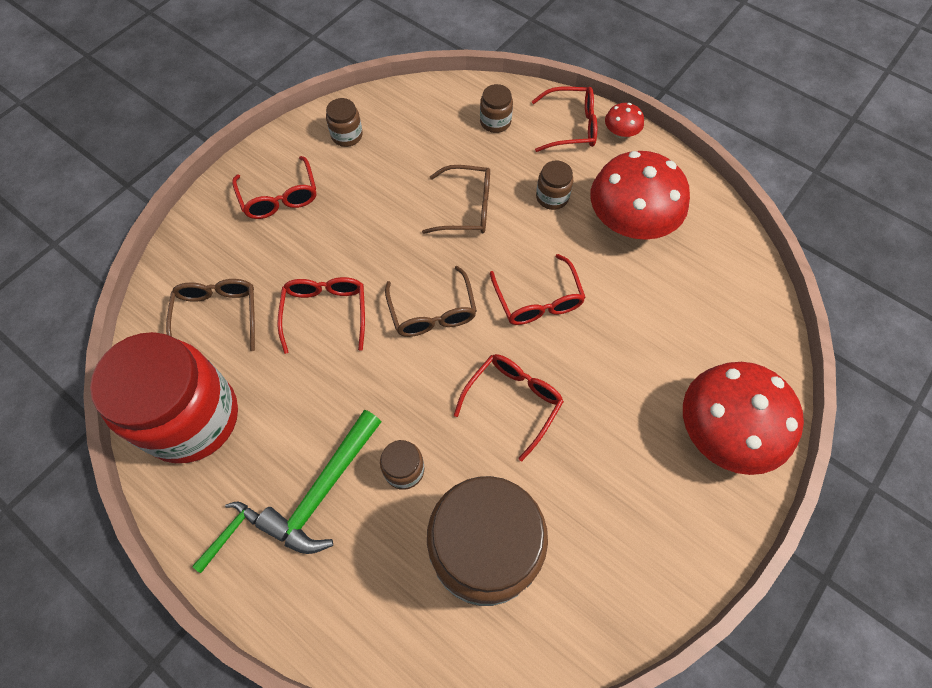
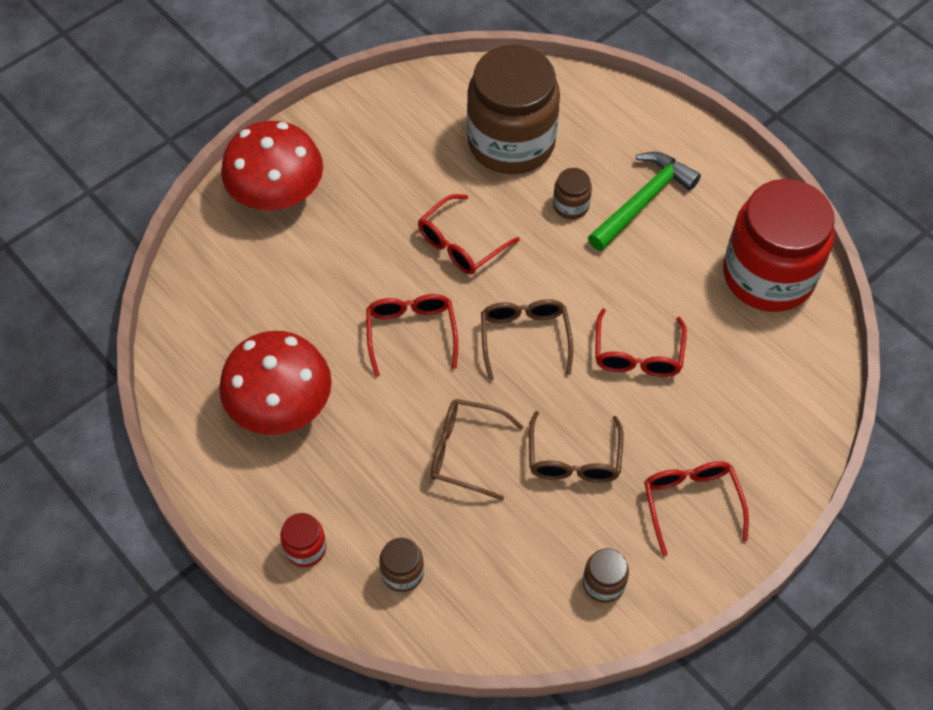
camera: 170 degrees left, 5 degrees down
brown glasses [166,279,255,351] -> brown glasses moved to [529,411,623,482]
green hammer [192,502,259,573] -> none
red glasses [532,87,597,152] -> red jar [280,513,327,567]
brown jar [536,160,573,210] -> none
red mushroom [605,103,644,138] -> none

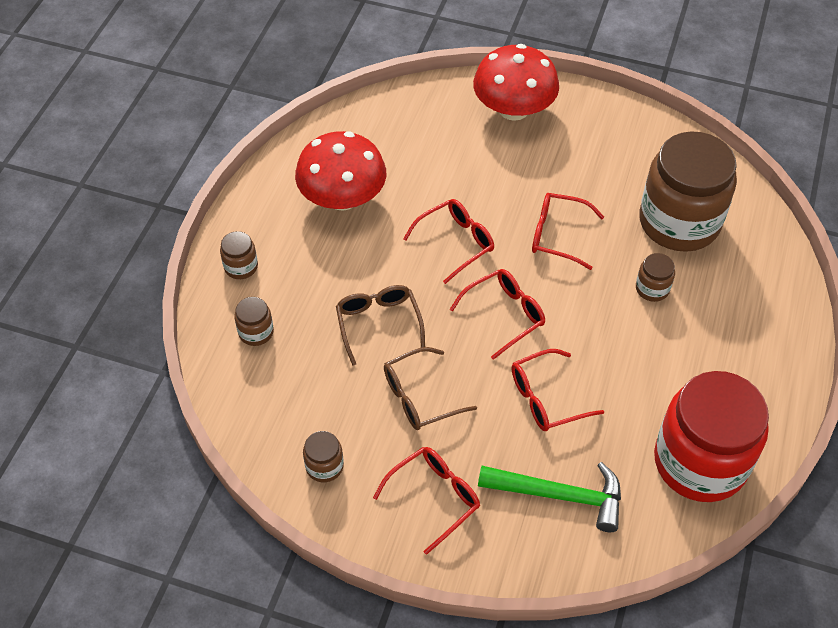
camera: 60 degrees right, 5 degrees down
red jar [280,513,327,567] -> brown jar [220,231,258,279]
brown glasses [481,299,573,381] -> red glasses [450,269,545,360]
green hammer [588,152,701,251] -> green hammer moved to [478,462,621,532]

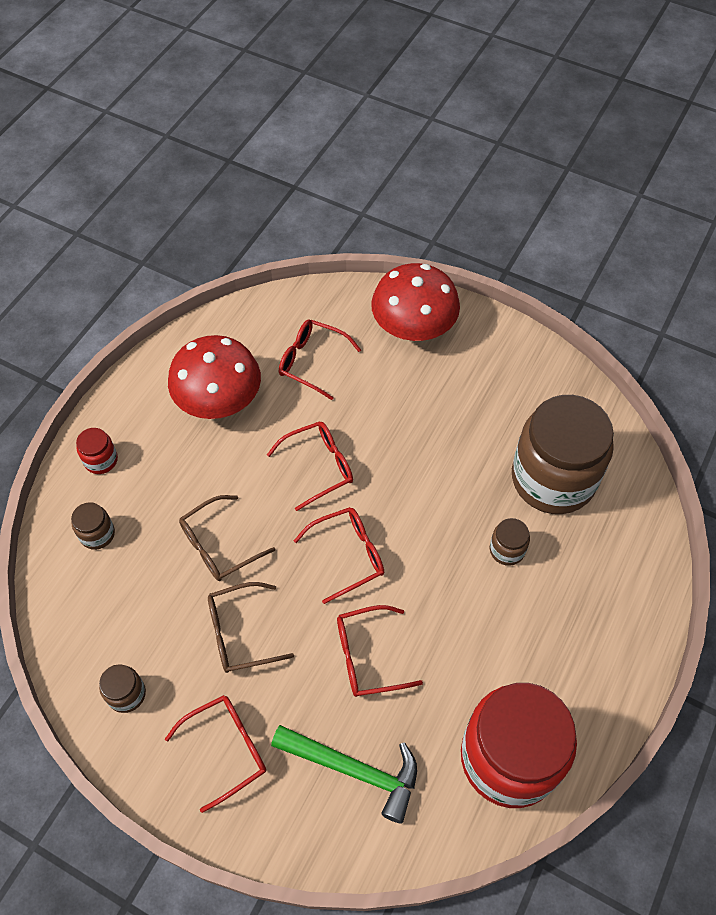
camera: 10 degrees right, 5 degrees up
brown jar [220,231,258,279] -> red jar [76,428,118,474]
brown glasses [336,285,425,366] -> brown glasses turned 120 degrees counterclockwise [179,495,275,581]
red glasses [532,193,604,270] -> red glasses moved to [279,319,361,400]

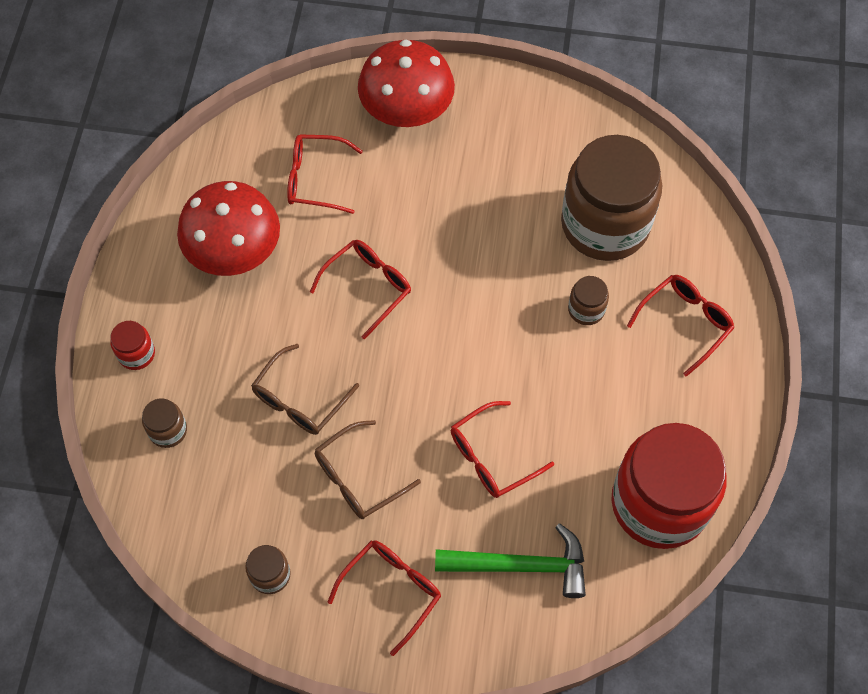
camera: 20 degrees left, 5 degrees up
red glasses [294,507,384,604] -> red glasses moved to [627,275,734,377]

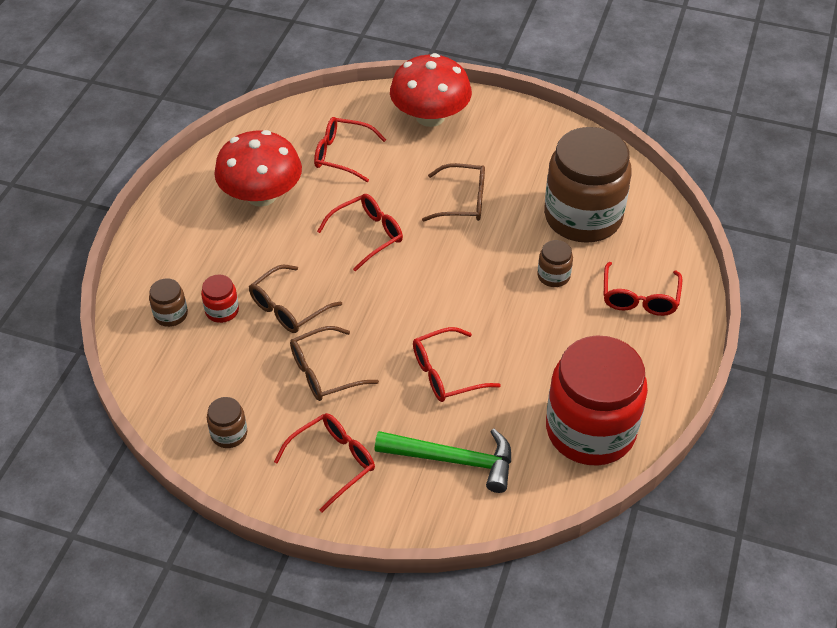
camera: 10 degrees right, 15 degrees down
red jar [110,321,155,370] -> red jar moved to [201,274,239,323]
red glasses [627,275,734,377] -> red glasses turned 135 degrees clockwise [604,262,682,316]
none -> brown glasses [422,163,485,221]

